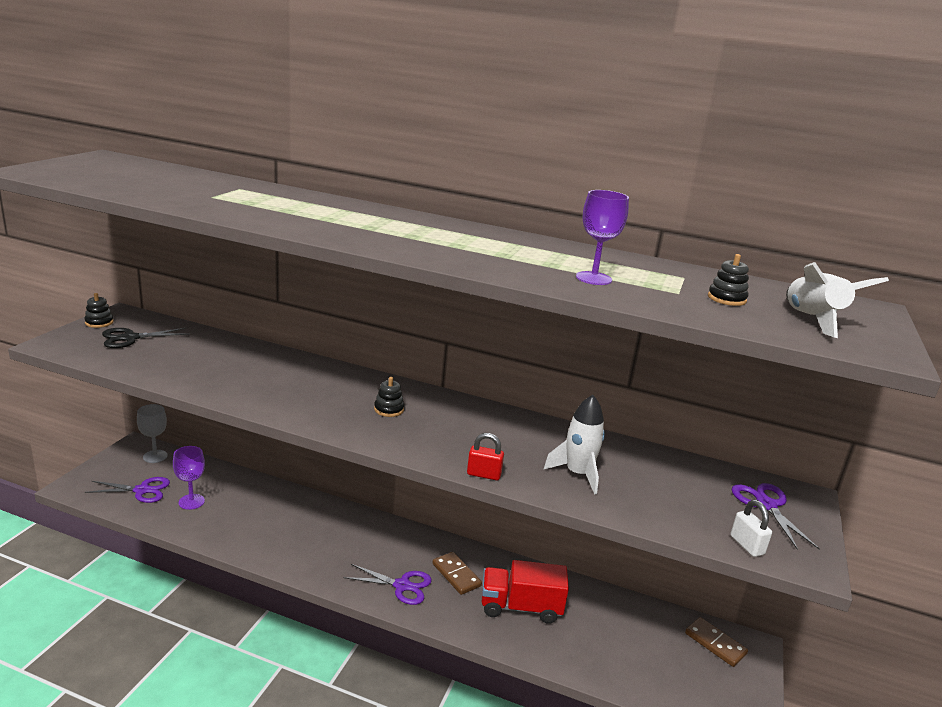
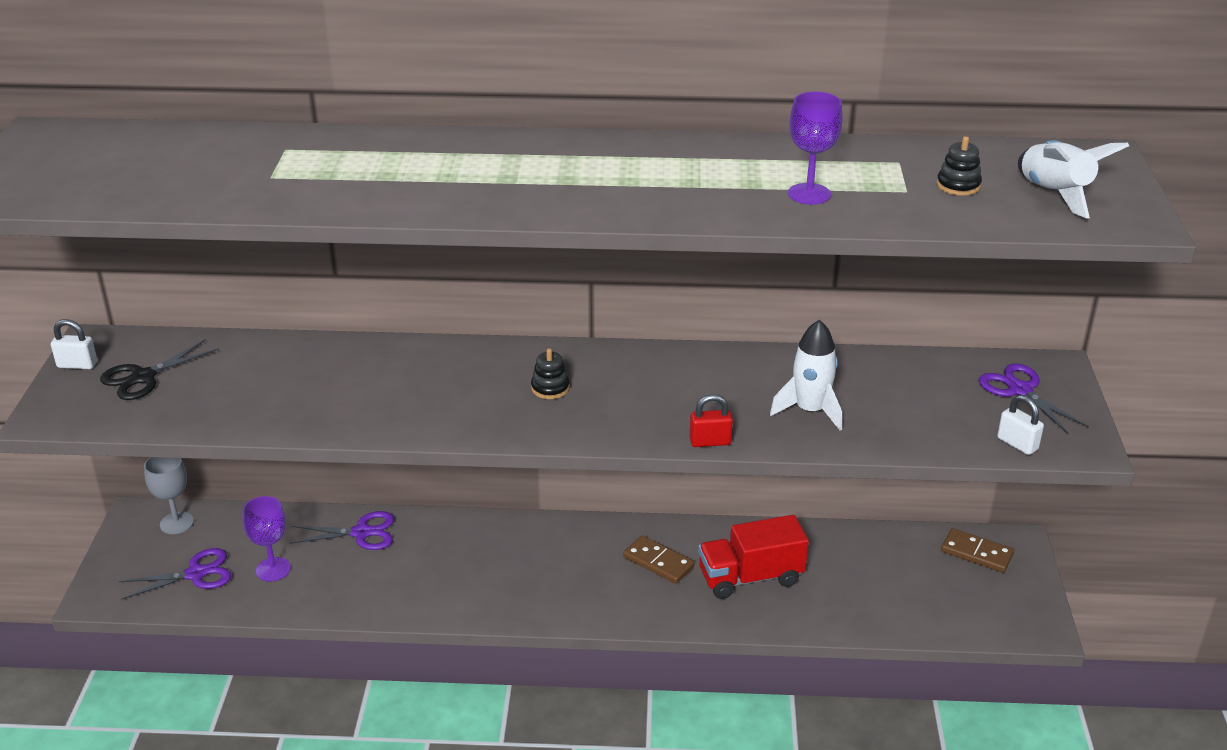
camera: 15 degrees left, 10 degrees up
black stacking toy [84,293,114,328] -> white padlock [51,319,97,369]
purple scissors [344,564,432,605] -> purple scissors moved to [289,511,394,550]

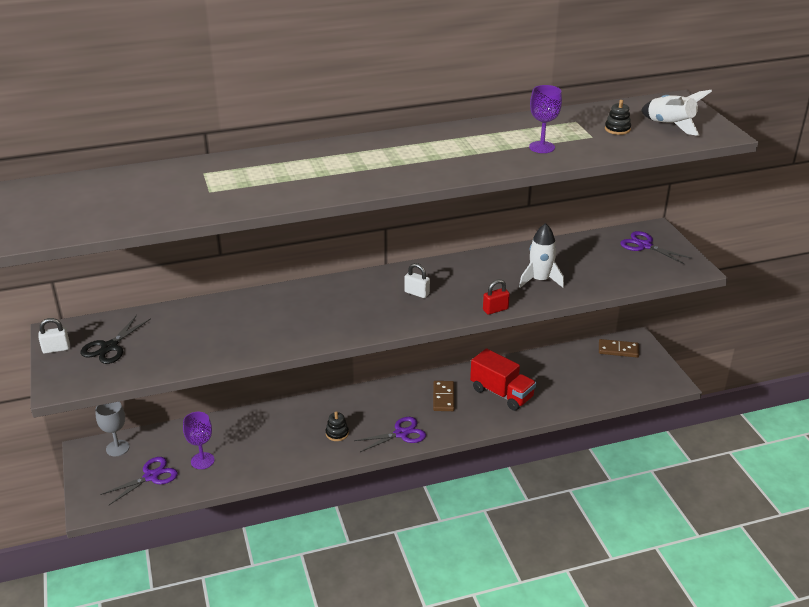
camera: 20 degrees left, 0 degrees up
purple scissors [289,511,394,550] -> purple scissors moved to [354,417,426,452]
black stacking toy [531,348,570,399] -> black stacking toy moved to [326,411,349,441]
brown domino [623,535,695,584] -> brown domino turned 75 degrees clockwise [433,381,455,411]
red truck [698,515,809,599] -> red truck turned 105 degrees counterclockwise [470,348,536,411]
white padlock [997,395,1044,455] -> white padlock moved to [404,263,430,298]

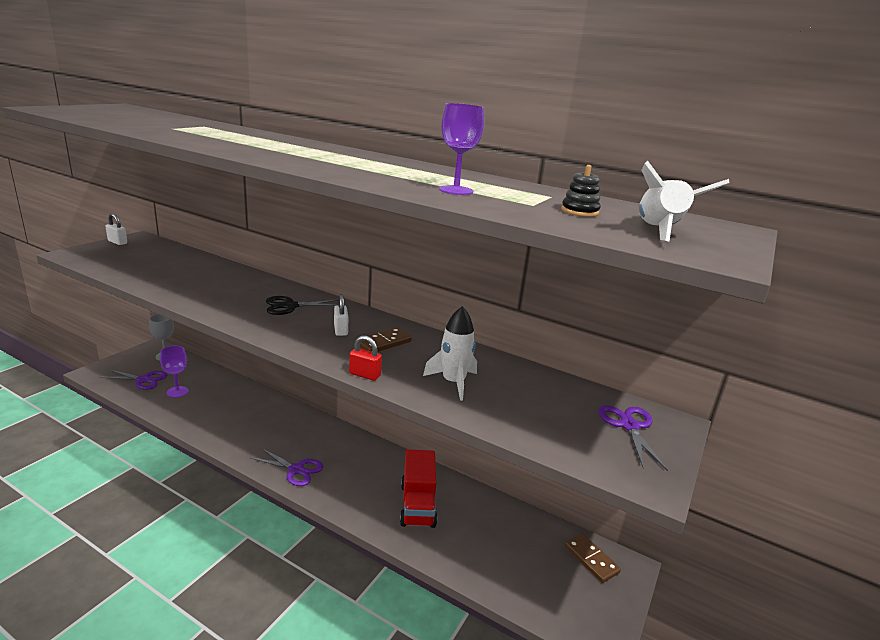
camera: 45 degrees right, 10 degrees down
black scissors [80,315,151,364] -> black scissors moved to [266,296,339,315]
black stacking toy [326,411,349,441] -> none
brown domino [433,381,455,411] -> brown domino moved to [360,327,412,352]

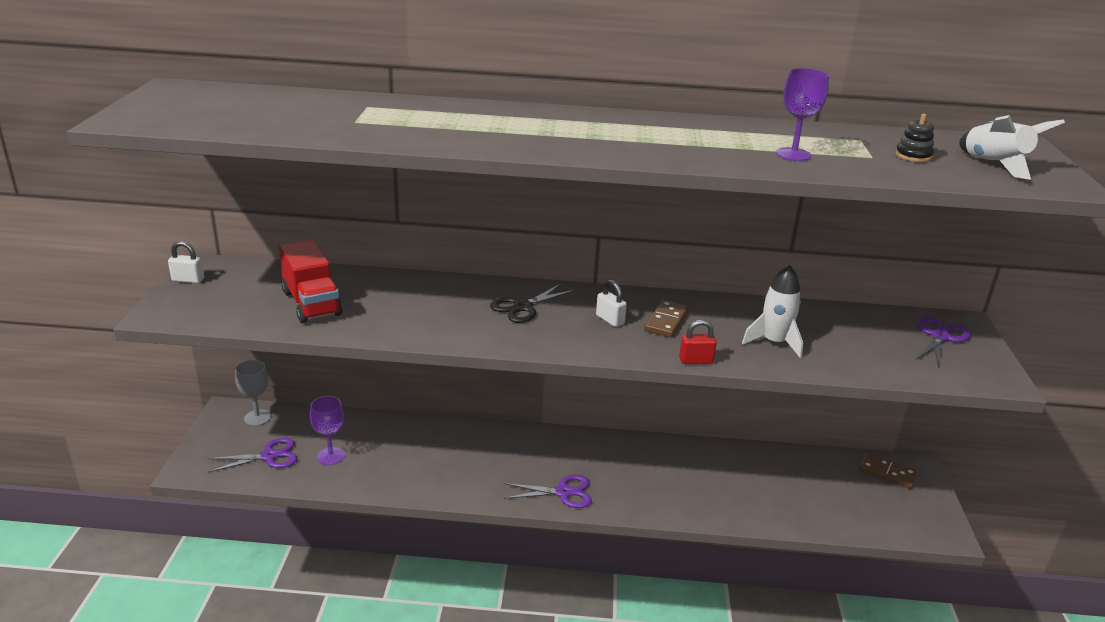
camera: 25 degrees left, 5 degrees up
red truck [400,449,437,528] -> red truck moved to [279,240,343,323]
purple scissors [598,405,668,471] -> purple scissors turned 60 degrees clockwise [915,317,971,368]

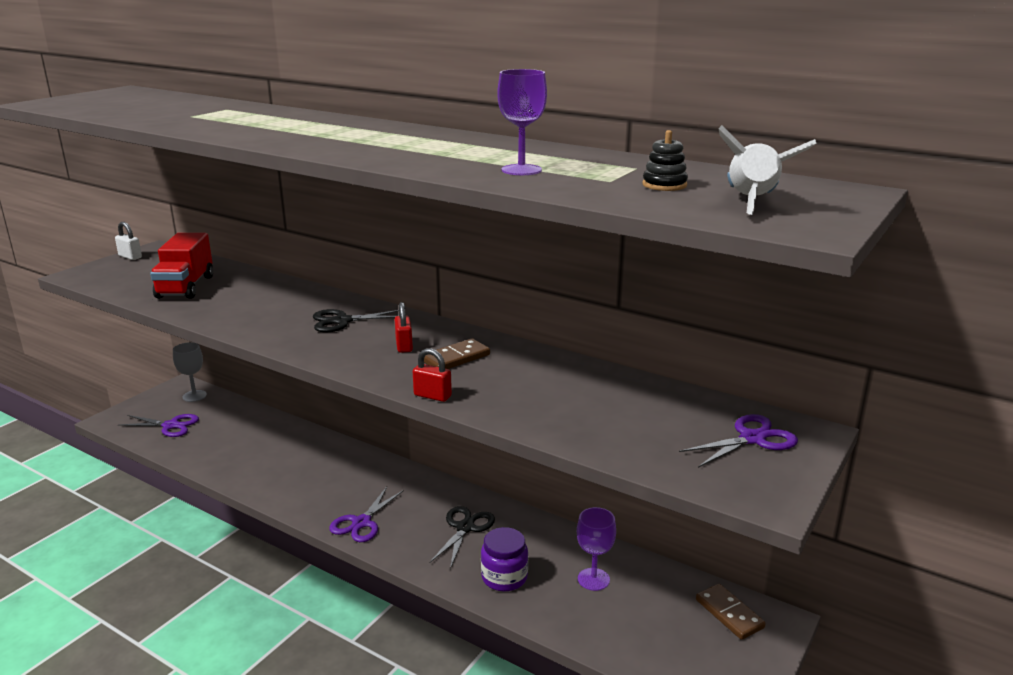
camera: 30 degrees right, 5 degrees down
purple goblet [310,396,345,465] -> purple goblet moved to [577,507,616,591]
purple scissors [504,475,592,508] -> purple scissors turned 90 degrees clockwise [329,487,404,542]
white padlock [596,280,627,327] -> red padlock [395,302,413,353]
white rocket [742,265,803,358] -> none
none -> black scissors [429,506,495,569]
none -> purple jar [481,527,528,591]

